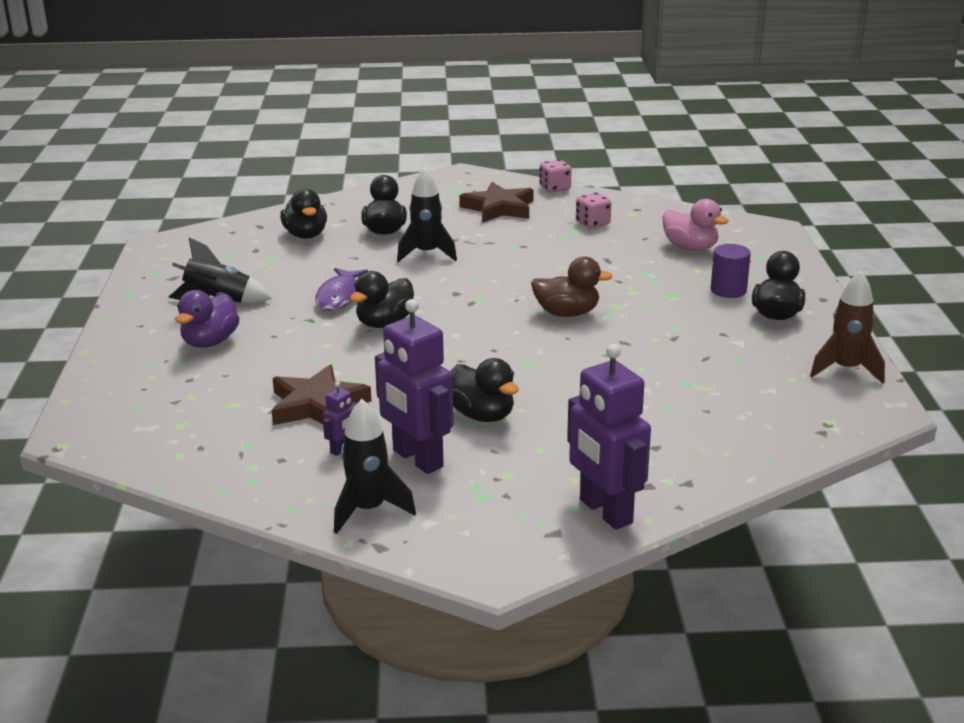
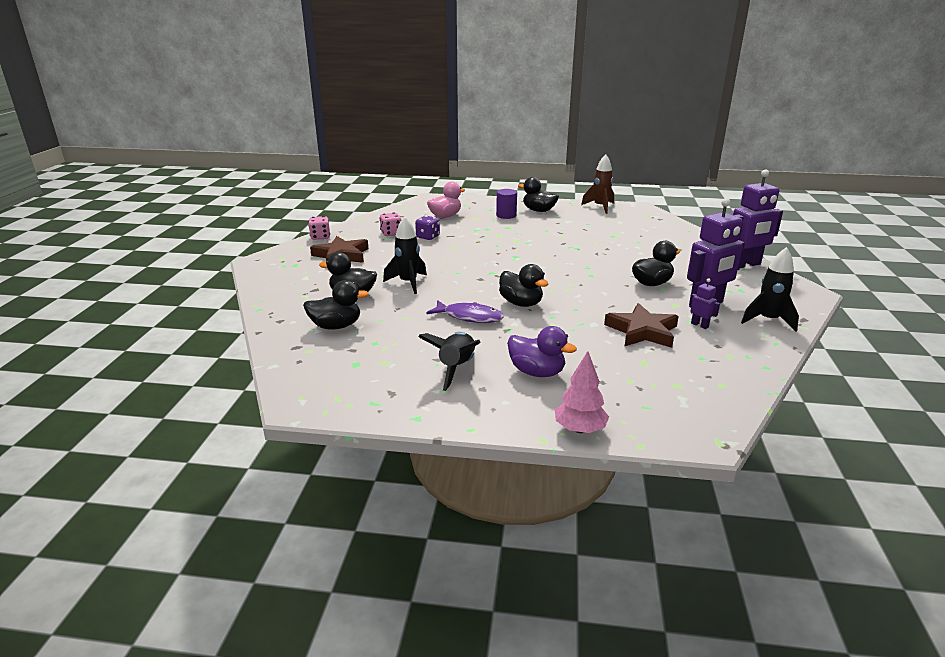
camera: 80 degrees left, 0 degrees up
brown duck [531,256,613,317] -> none
none -> purple dice [415,216,440,240]
none -> pink tree [555,351,609,433]

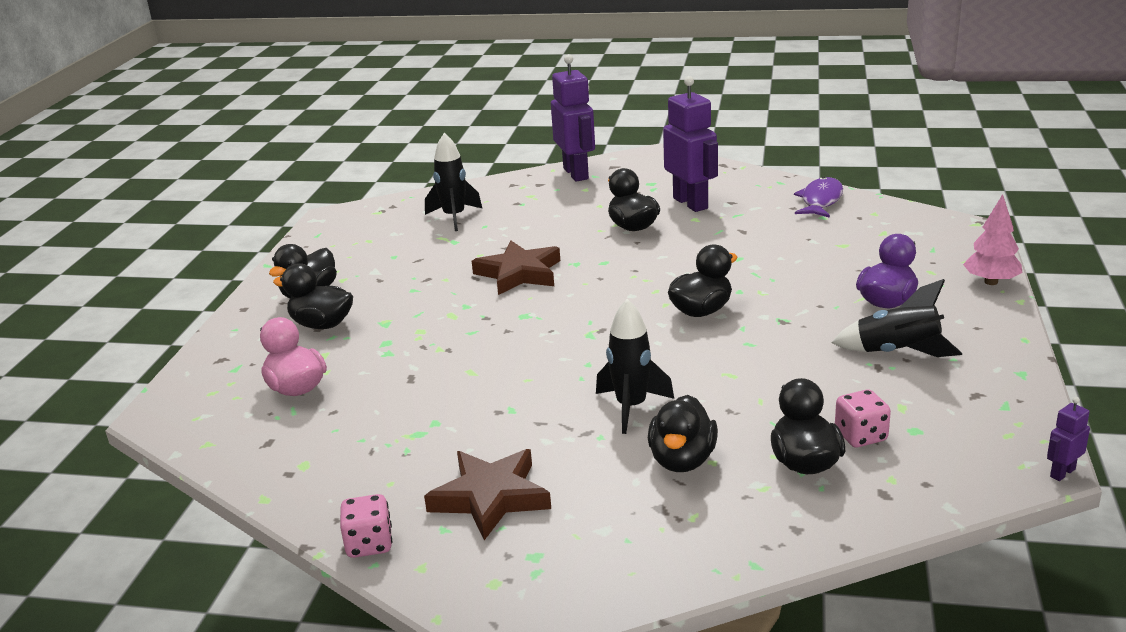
camera: 85 degrees left, 0 degrees up
pink dice [379,212,401,236] -> pink dice moved to [835,389,891,447]
purple dice [415,216,440,240] -> none
purple fish [426,300,504,323] -> purple fish moved to [794,177,843,218]
purple cylinder [496,189,517,219] -> black duck [273,264,353,329]
brown rocket [581,154,614,214] -> none
brown star [604,303,679,348] -> brown star moved to [472,241,560,295]
purple robot [689,278,720,329] -> purple robot moved to [1047,397,1090,481]
black rocket [741,247,799,331] -> black rocket moved to [425,133,483,231]

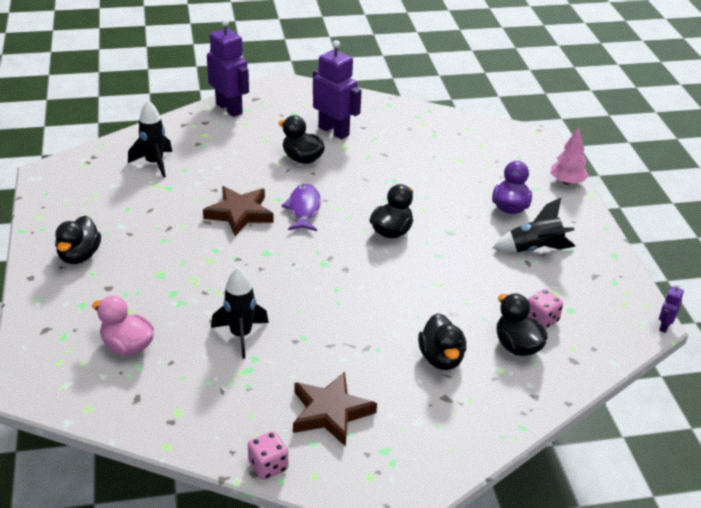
camera: 25 degrees left, 10 degrees up
black duck [273,264,353,329] -> none
black rocket [596,299,674,434] -> black rocket moved to [211,267,269,359]
purple fish [794,177,843,218] -> purple fish moved to [281,184,321,231]

